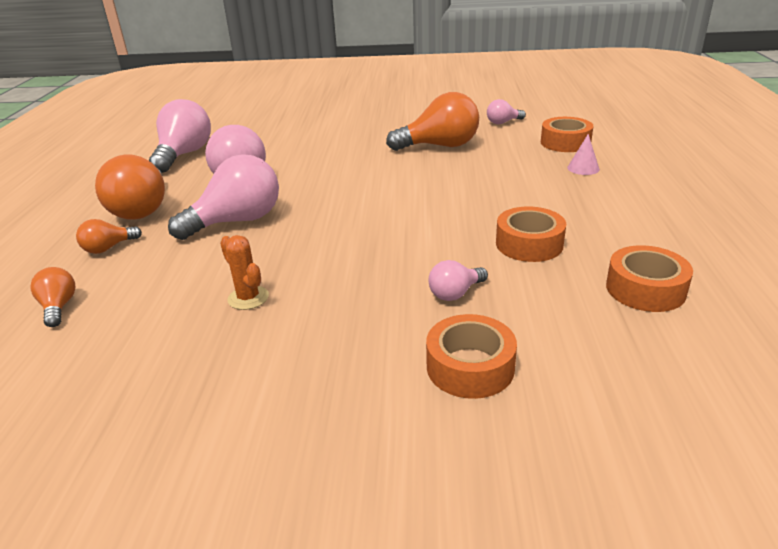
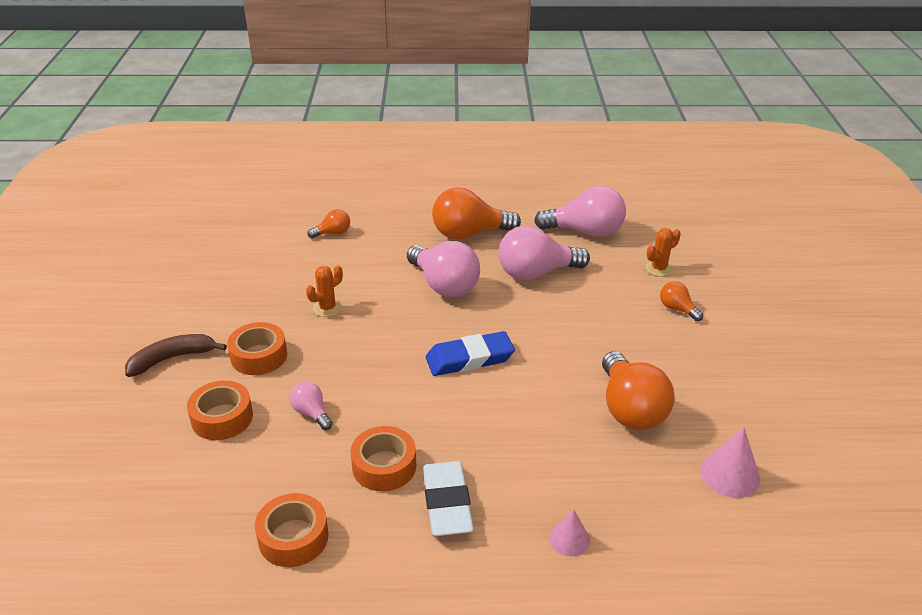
camera: 85 degrees right, 5 degrees up
orange light bulb [76,219,142,254] -> orange light bulb moved to [660,281,703,321]
pink light bulb [487,99,526,124] -> pink cone [700,427,760,498]
orange tape [541,117,594,152] -> orange tape moved to [227,322,287,375]
none -> brown banana [125,334,227,377]
none -> white eraser [423,461,474,536]
none -> blue eraser [426,331,515,376]
none -> orange cactus [645,228,681,277]

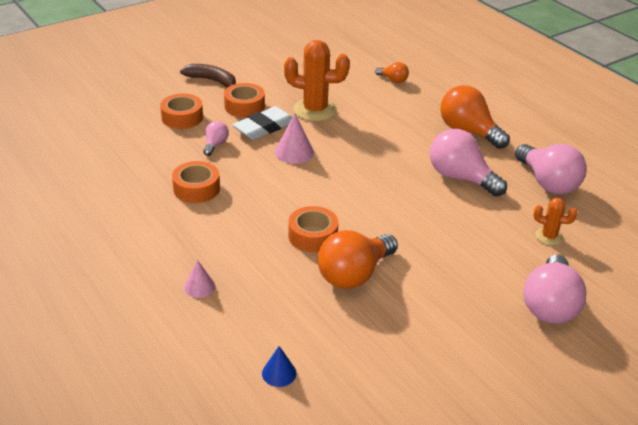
camera: 55 degrees right, 0 degrees up
orange tape [255,493,329,567] -> orange tape moved to [288,206,338,252]
orange cactus [306,265,343,317] -> orange cactus [284,40,350,122], size x1.94
pink light bulb [407,241,480,297] -> pink light bulb moved to [523,255,587,324]
white eraser [423,461,474,536] -> white eraser moved to [233,106,292,140]
blue eraser [426,331,515,376] -> none
orange light bulb [660,281,703,321] -> none
pink cone [700,427,760,498] -> pink cone moved to [275,113,314,164]
none -> blue cone [262,346,297,387]

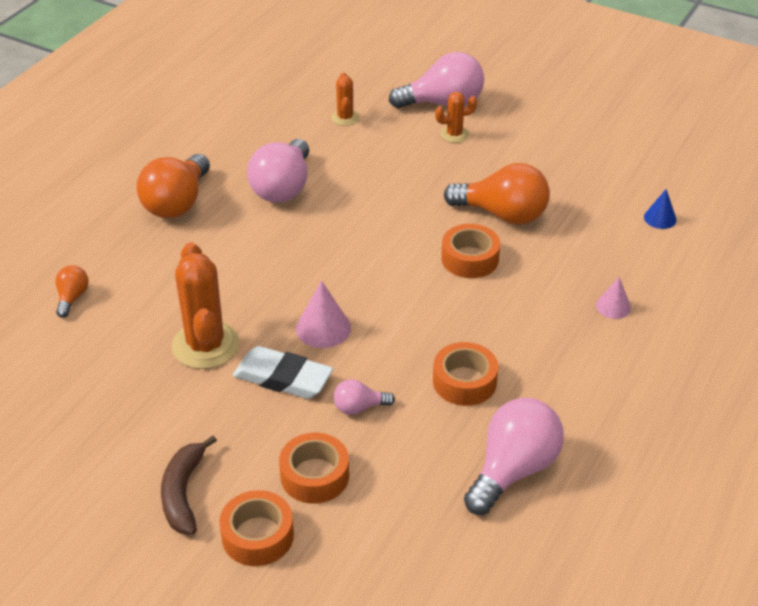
camera: 115 degrees left, 5 degrees up
orange tape [224,83,265,117] -> orange tape moved to [219,490,294,566]
pink light bulb [515,144,587,194] -> pink light bulb moved to [464,398,564,515]
none -> orange cactus [435,92,477,143]

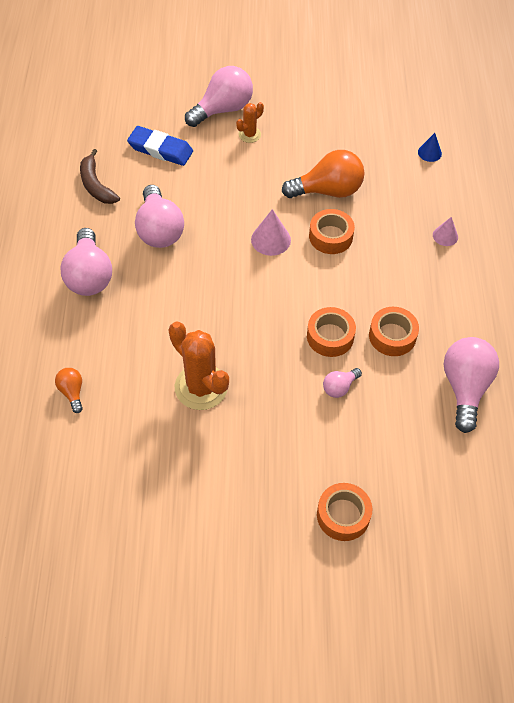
camera: 30 degrees left, 15 degrees up
orange light bulb [136,154,210,218] -> pink light bulb [60,228,112,296]
brown banana [161,435,217,534] -> brown banana moved to [80,149,120,204]
white eraser [233,346,333,399] -> none
orange tape [279,433,349,504] -> orange tape moved to [307,307,356,357]
pink cone [296,281,351,348] -> pink cone moved to [251,209,291,256]
orange cactus [331,73,359,126] -> blue eraser [127,126,193,166]

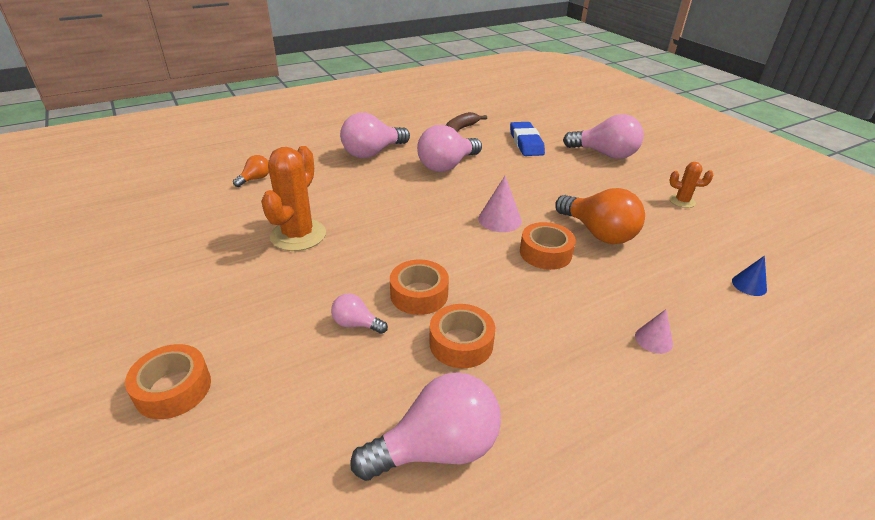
camera: 60 degrees right, 20 degrees down
orange cactus [236,102,264,143] -> orange cactus moved to [669,162,714,208]

